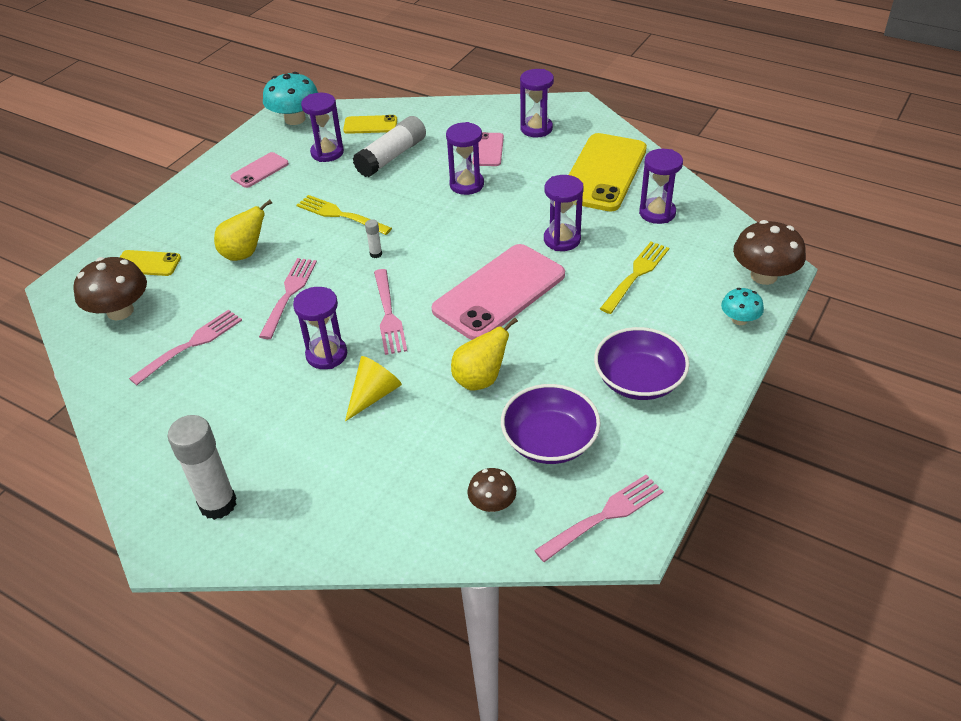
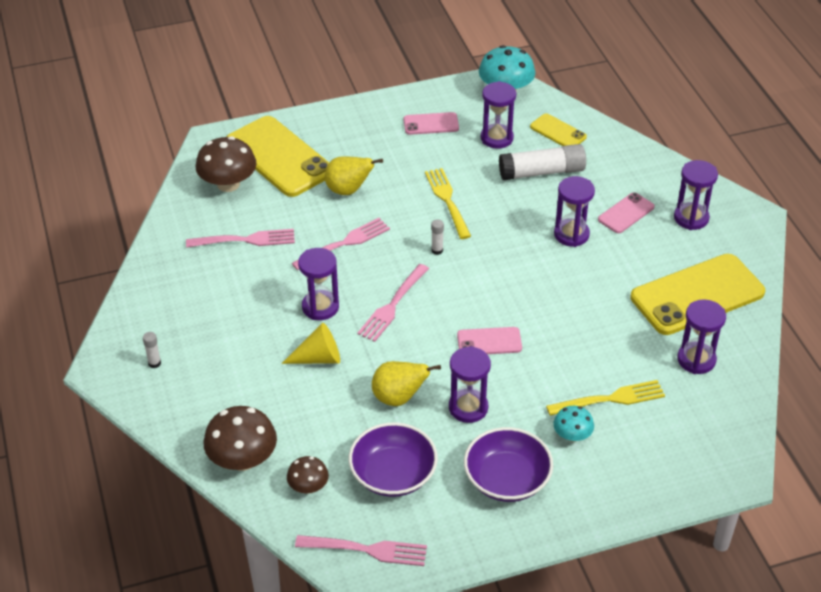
camera: 40 degrees right, 0 degrees up
yellow phone [120,250,181,276] -> yellow phone [227,116,329,197], size x2.07
white glue stick [168,415,237,520] -> white glue stick [143,332,161,368], size x0.43
pink phone [432,244,565,340] -> pink phone [457,327,522,354], size x0.48
purple hourglass [544,175,584,251] -> purple hourglass moved to [449,346,491,423]
turquoise mushroom [721,288,764,325] -> turquoise mushroom moved to [553,406,594,442]
brown mushroom [733,220,806,285] -> brown mushroom moved to [203,406,277,471]

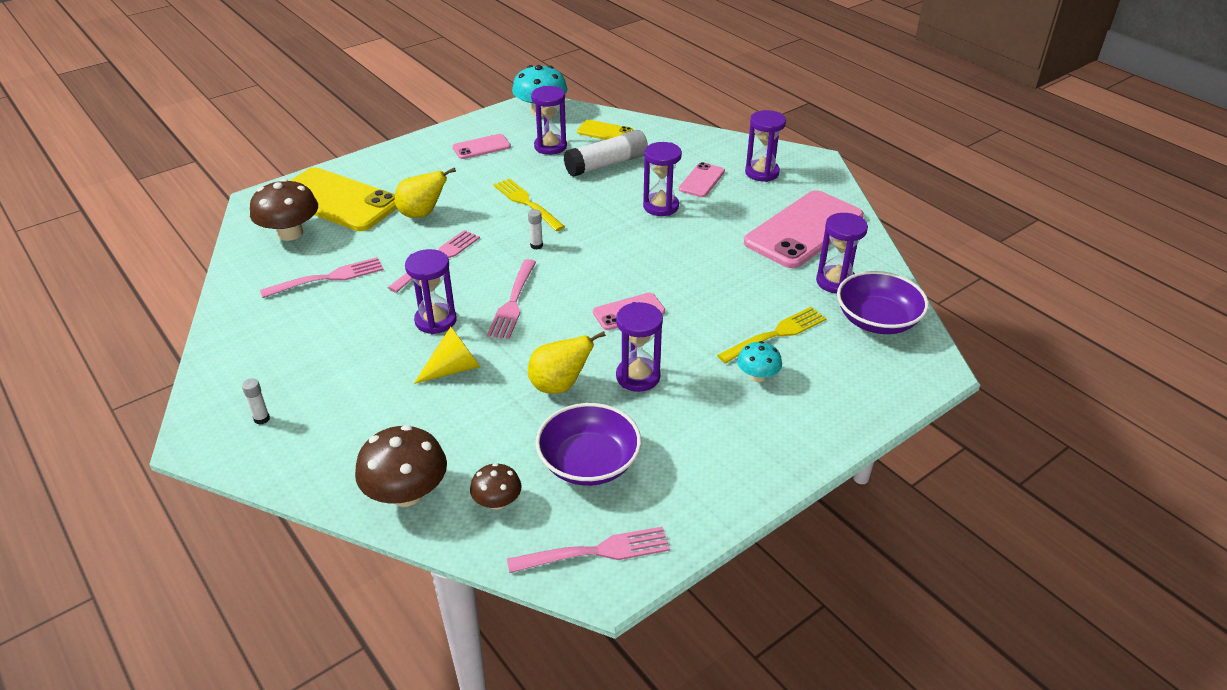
camera: 20 degrees left, 5 degrees down
purple bowl [464,427,553,502] -> purple bowl moved to [837,271,929,334]
yellow phone [630,254,765,335] -> pink phone [744,190,864,268]

